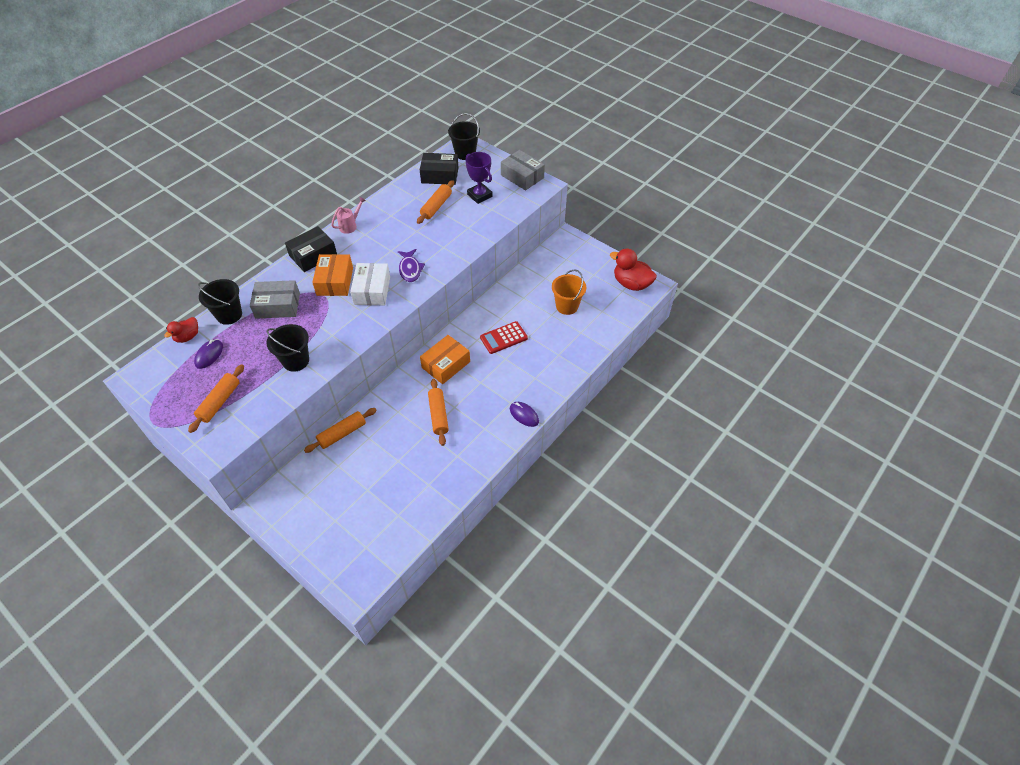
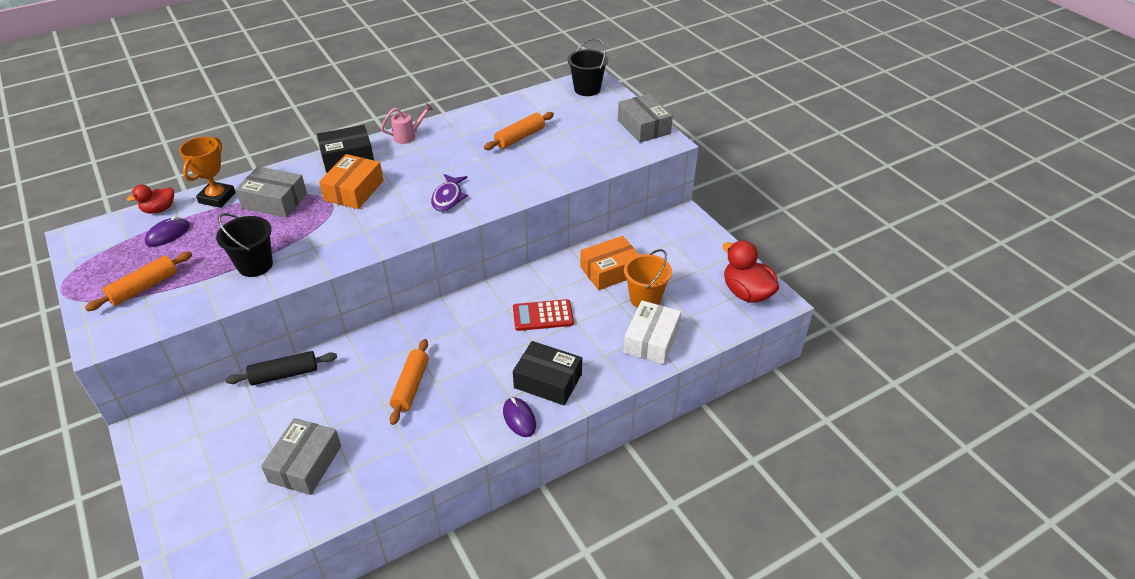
camera: 20 degrees right, 10 degrees down
black bucket [198,279,242,325] -> orange trophy [179,137,236,208]
orange rolling pin [304,408,377,453] -> black rolling pin [226,351,337,386]
white box [350,263,390,305] -> white box moved to [624,300,681,364]
black box [420,153,459,185] -> black box moved to [513,341,582,405]
orange box [420,335,470,384] -> orange box moved to [580,236,639,290]
purple trophy [466,152,493,204] -> none
none -> grey box [261,418,341,495]

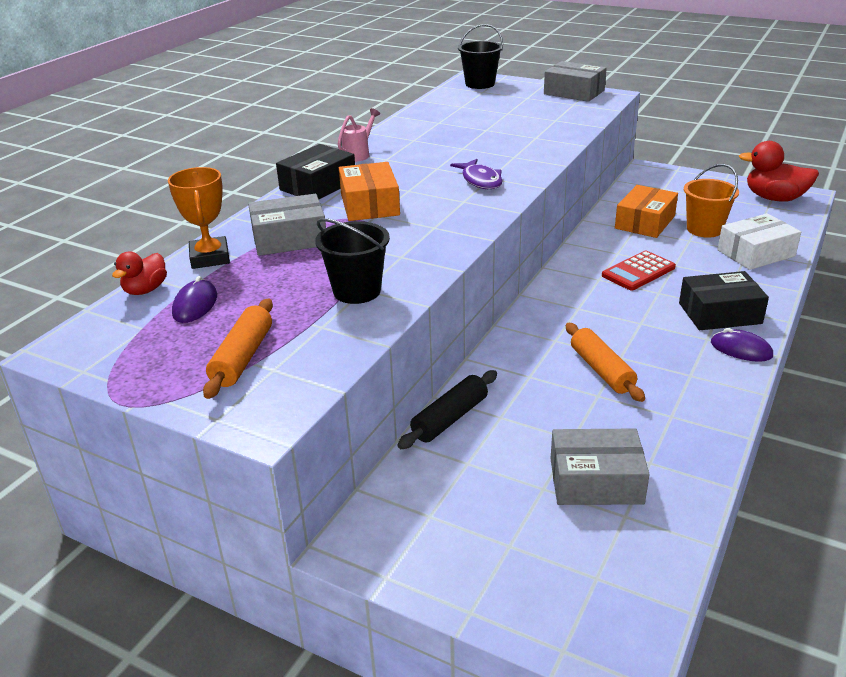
camera: 30 degrees left, 10 degrees down
grey box [261,418,341,495] -> grey box turned 75 degrees counterclockwise [550,428,650,505]
orange rolling pin [484,112,554,150] -> none
white box [624,300,681,364] -> white box turned 75 degrees clockwise [717,213,801,270]

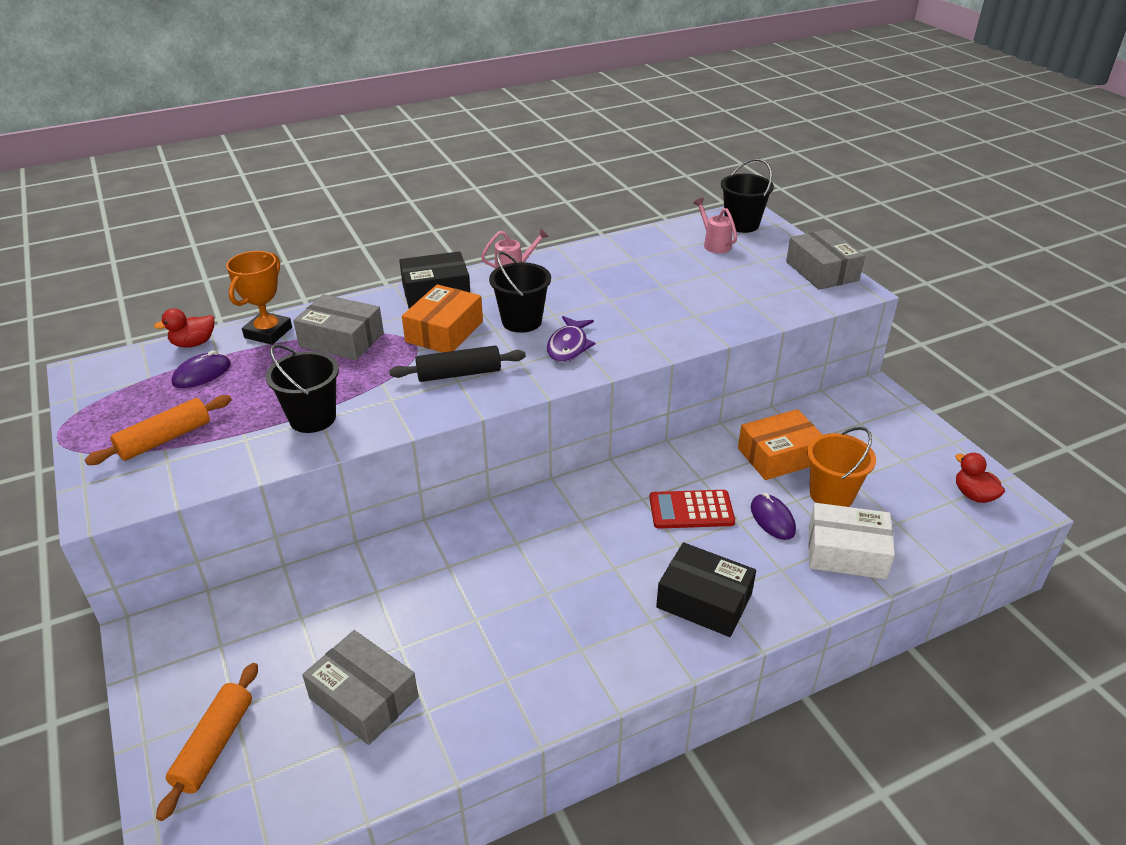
camera: 35 degrees right, 5 degrees up
black rolling pin [398,370,497,449] -> black rolling pin moved to [389,346,526,382]
orange rolling pin [566,323,645,402] -> orange rolling pin moved to [156,663,258,821]
purple mouse [711,328,773,362] -> purple mouse moved to [751,493,796,540]
red duck [739,141,819,202] -> red duck [955,453,1005,503], size x0.58
none -> black bucket [489,251,551,333]
none -> pink watering can [693,198,737,253]

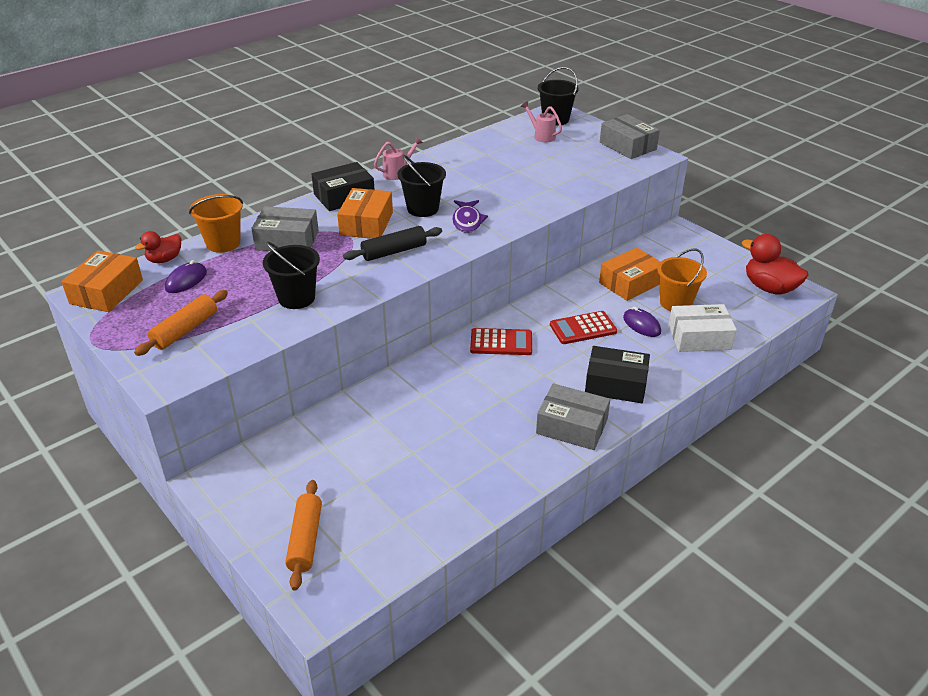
camera: 15 degrees left, 0 degrees up
orange trophy [226,251,292,345] -> orange bucket [189,194,243,253]
grey box [302,630,419,745] -> grey box moved to [536,383,610,450]
red duck [955,453,1005,503] -> red duck [742,234,808,295], size x1.72
none -> orange box [61,250,143,312]
none -> red calculator [470,328,532,355]

